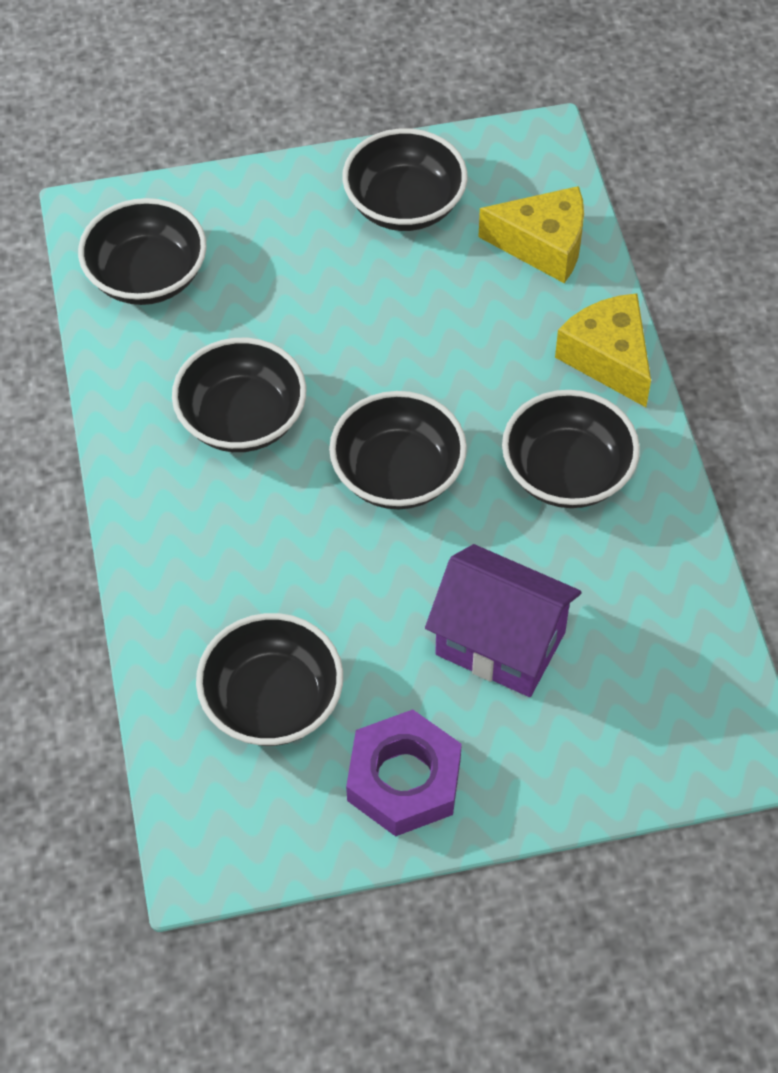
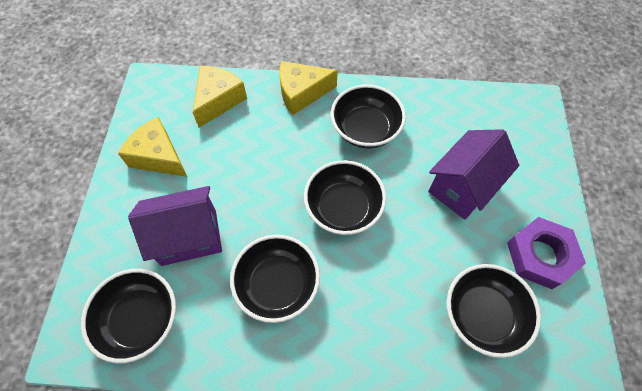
camera: 75 degrees left, 5 degrees up
black bowl [342,128,468,231] -> yellow cheese [118,117,187,177]
none -> purple house [128,186,222,266]

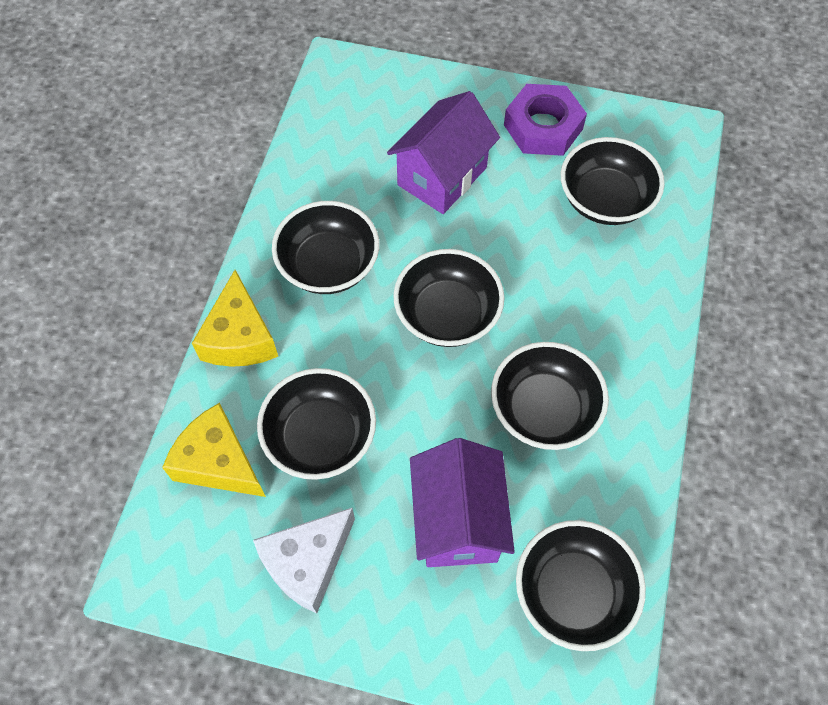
camera: 80 degrees left, 0 degrees up
yellow cheese [118,117,187,177] -> white cheese [253,508,355,614]
purple house [428,129,519,220] -> purple house turned 75 degrees clockwise [387,91,500,214]
none -> black bowl [257,368,376,480]

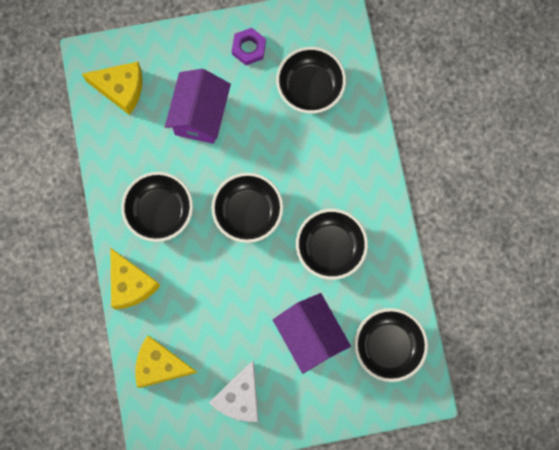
camera: 25 degrees left, 15 degrees up
black bowl [257,368,376,480] -> none
purple nut [504,84,587,156] -> purple nut [232,28,266,65], size x0.64
none -> yellow cheese [82,62,142,115]

